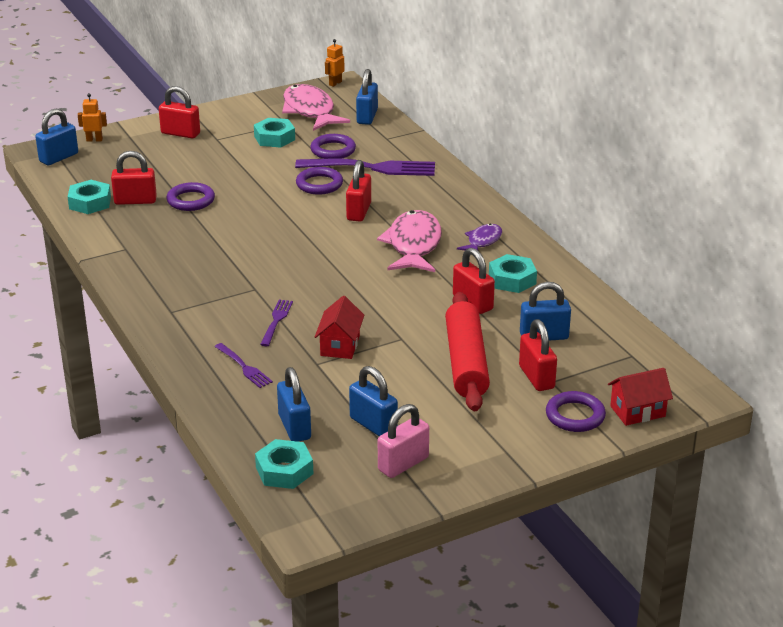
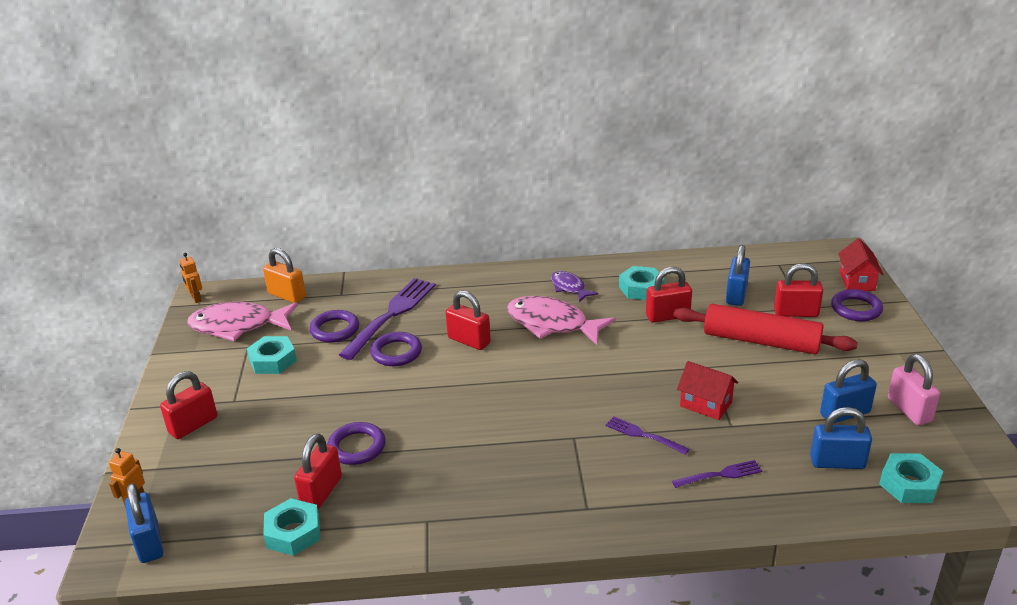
camera: 65 degrees left, 0 degrees up
blue padlock [356,69,378,125] -> orange padlock [263,248,306,303]

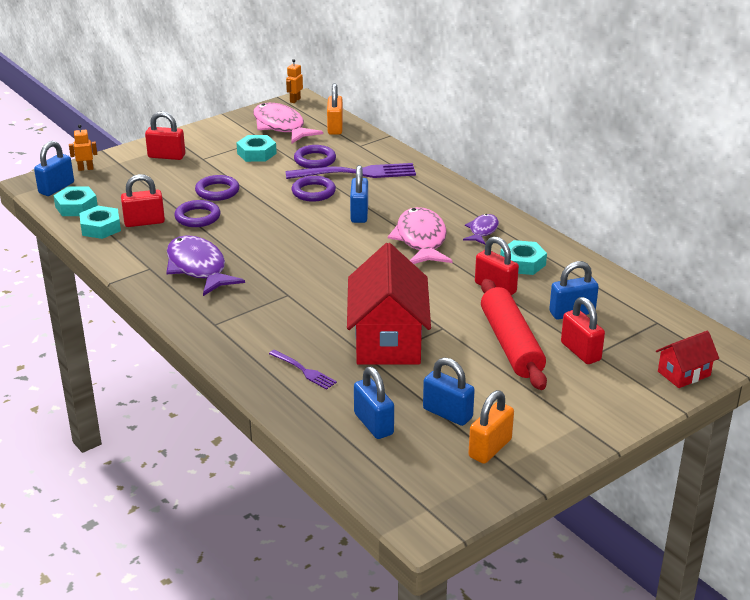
camera: 55 degrees right, 0 degrees up
red padlock [446,290,491,350] -> blue padlock [350,165,368,223]
purple fork [606,416,689,455] -> none
red house [677,361,738,420] -> red house [347,243,431,365], size x2.03
purple ring [831,289,883,321] -> purple ring moved to [195,175,239,201]
turquoise nut [879,453,943,503] -> turquoise nut moved to [53,186,98,216]
pink padlock [888,354,940,425] -> orange padlock [468,390,514,464]
none -> purple fish [166,235,245,296]

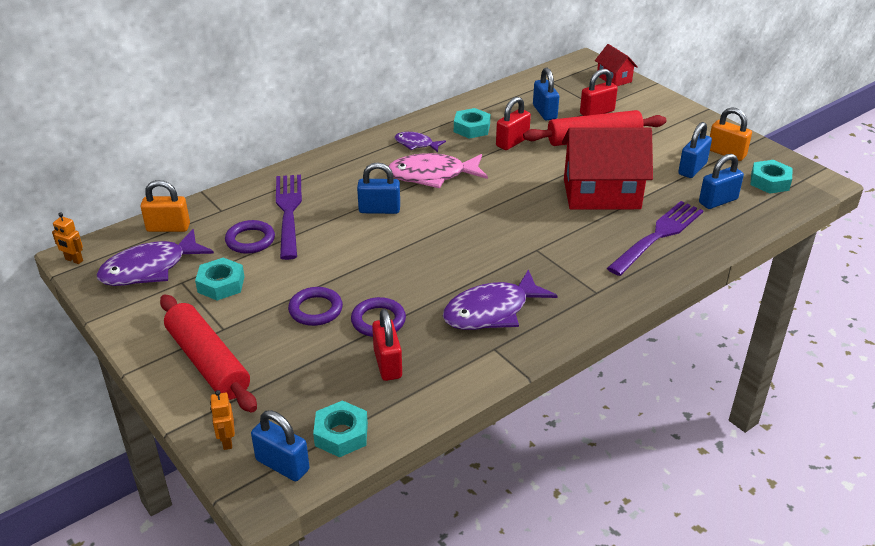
camera: 90 degrees left, 5 degrees up
turquoise nut [79,206,121,239] -> turquoise nut moved to [751,160,792,194]
red padlock [145,111,185,160] -> red rolling pin [160,294,257,412]
pink fish [253,103,323,143] -> purple fish [97,229,214,286]
purple fork [269,350,337,390] -> purple fork [607,201,704,276], size x2.00
purple ring [292,176,336,202] -> none

